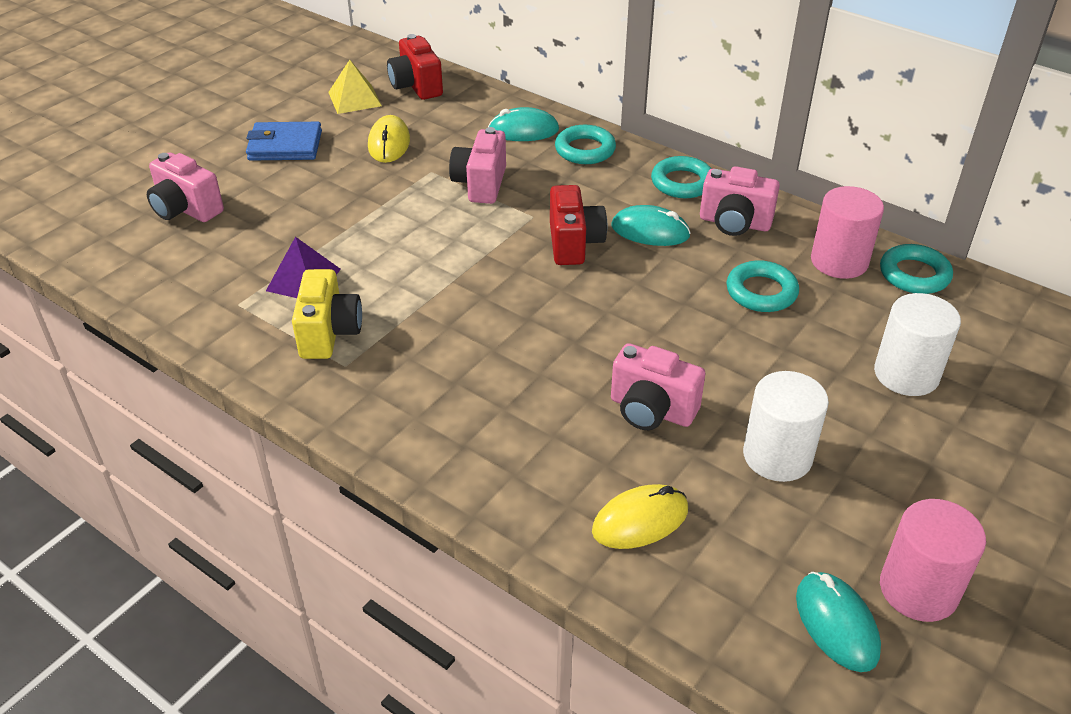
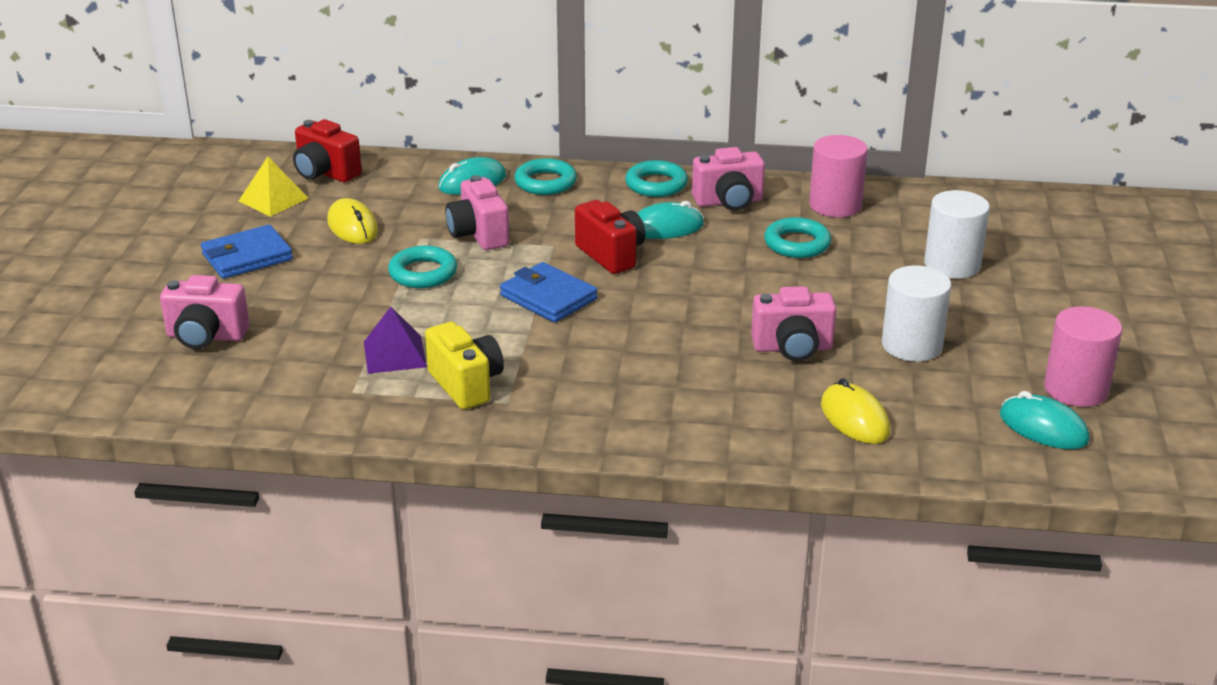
camera: 30 degrees left, 10 degrees down
yellow mouse [592,484,688,549] -> yellow mouse turned 60 degrees counterclockwise [821,378,890,444]
turquoise ring [880,244,953,294] -> turquoise ring moved to [388,246,457,288]
none -> blue wallet [500,262,597,323]

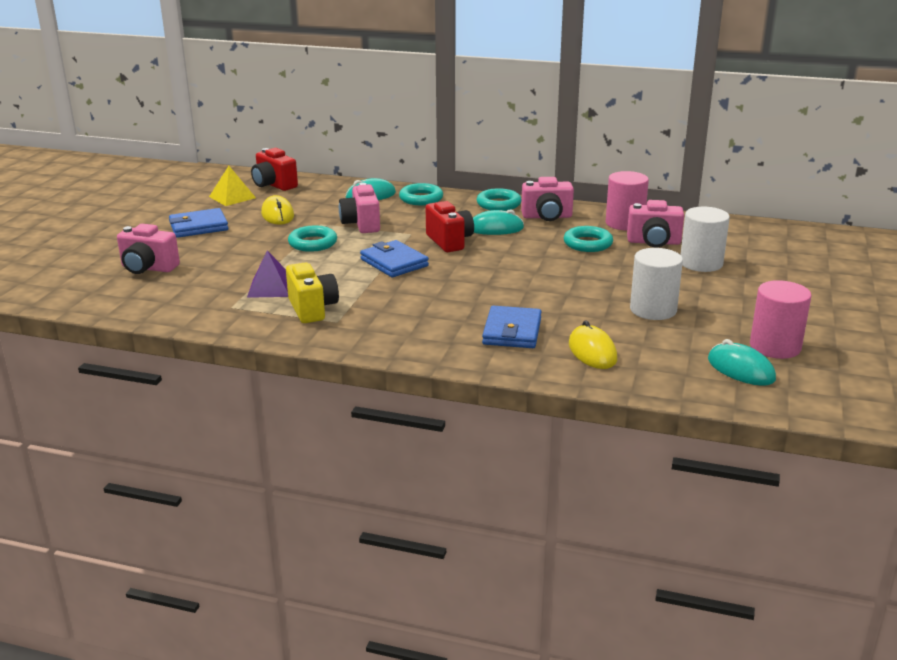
camera: 10 degrees right, 5 degrees down
pink camera [751,286,836,361] -> pink camera moved to [627,200,684,248]
none -> blue wallet [482,306,542,348]

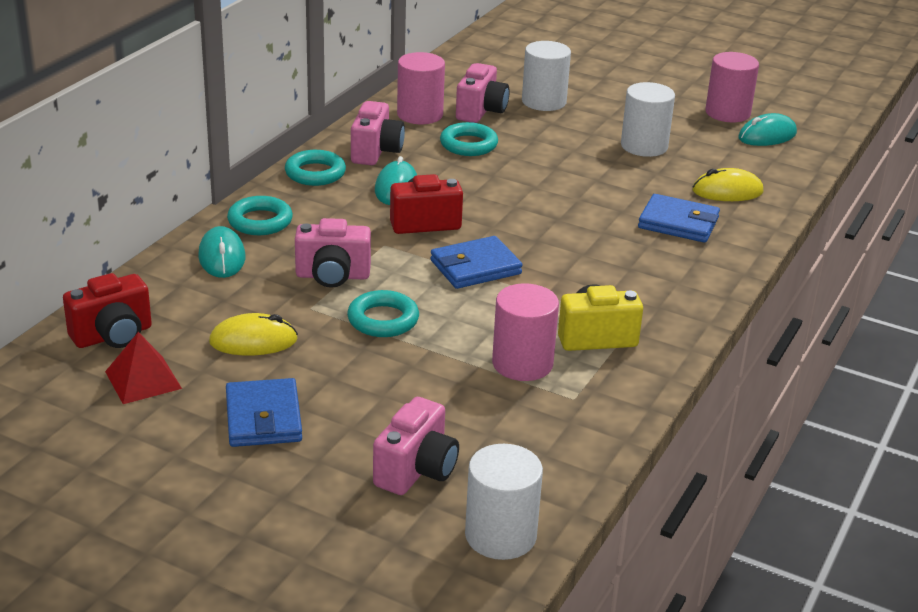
camera: 80 degrees left, 5 degrees up
yellow pyramid [209,166,256,206] -> red pyramid [105,332,182,404]
purple pyramid [247,250,288,298] -> pink cylinder [492,283,559,381]
none -> white cylinder [465,444,543,560]

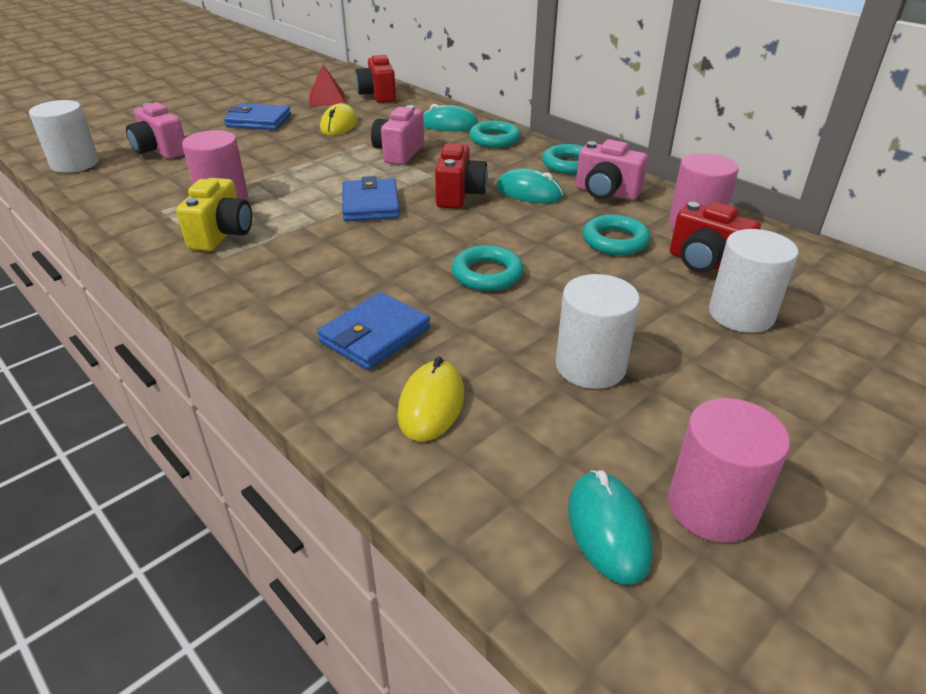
camera: 110 degrees right, 5 degrees up
turquoise ring [347,290,419,337] -> turquoise ring moved to [452,245,524,291]
pink camera [456,63,510,123] -> red camera [670,202,761,272]

